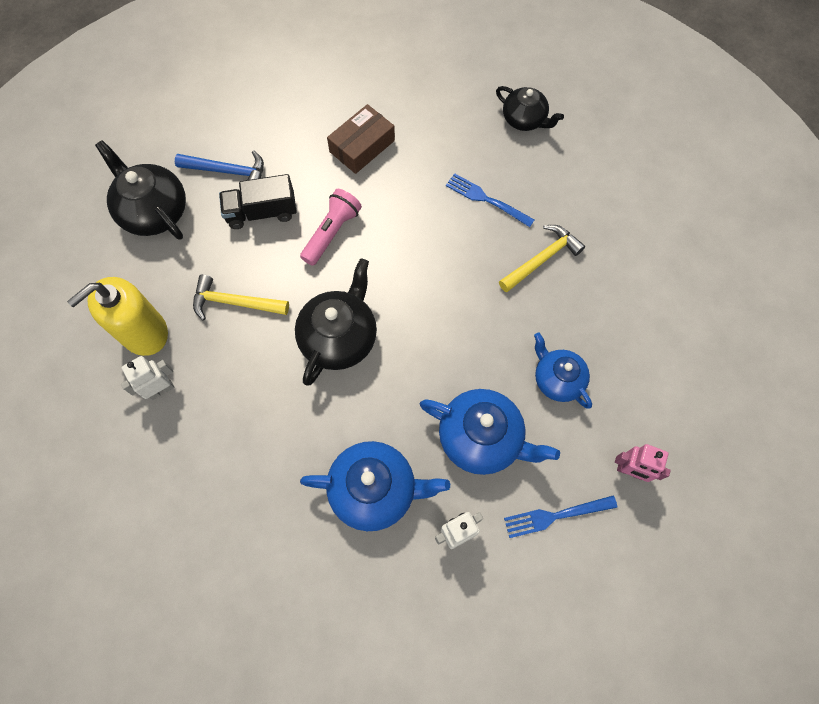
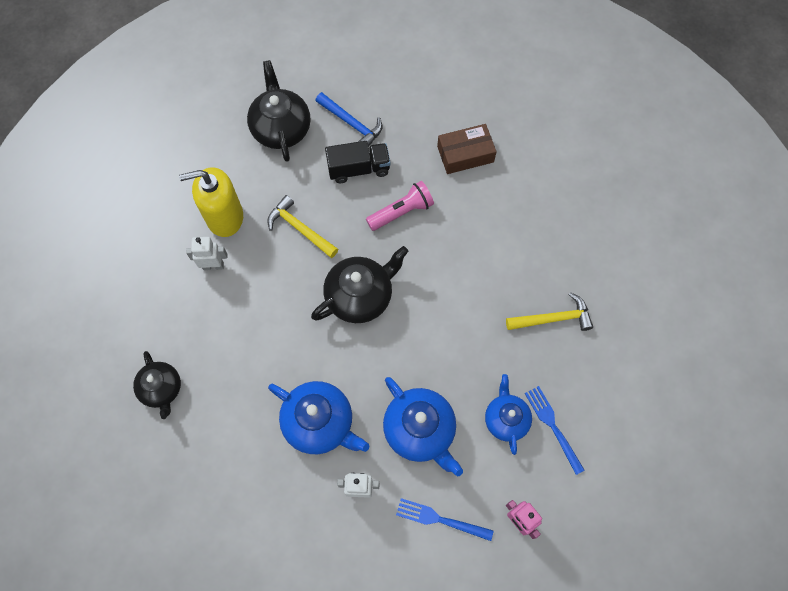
camera: 30 degrees right, 0 degrees up
black truck [219,174,297,229] -> black truck turned 150 degrees clockwise [325,141,391,183]
blue fork [446,173,534,227] -> blue fork moved to [525,386,585,475]
black teapot [496,86,564,131] -> black teapot moved to [133,351,181,419]

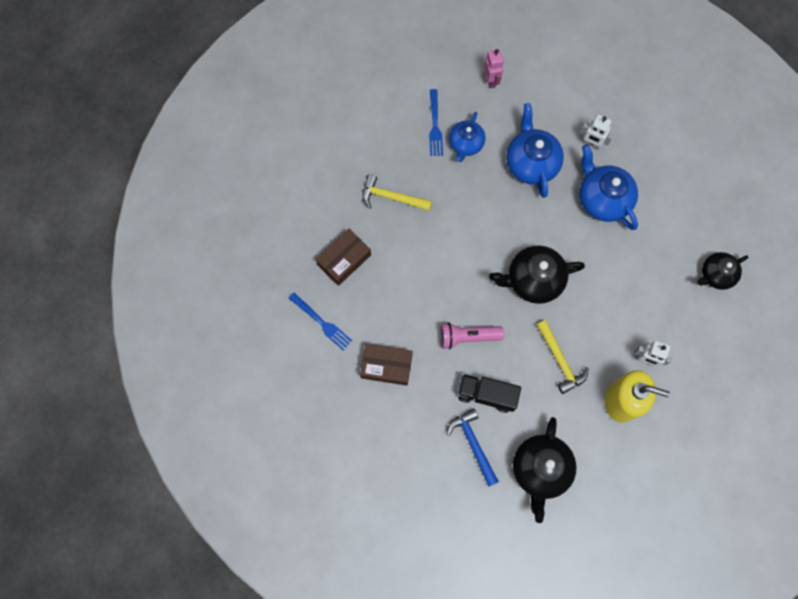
camera: 155 degrees left, 5 degrees up
black teapot [133,351,181,419] -> black teapot turned 120 degrees counterclockwise [697,252,748,290]
blue fork [396,498,494,541] -> blue fork moved to [289,293,352,350]
none -> brown box [316,229,371,286]

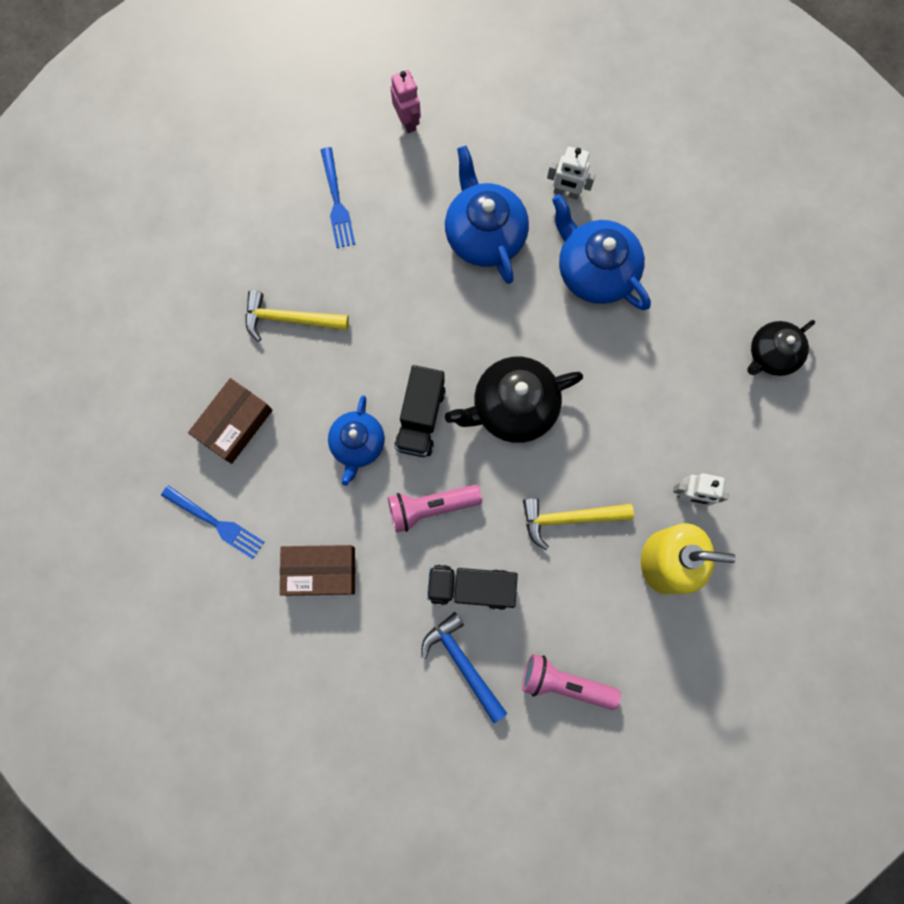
camera: 10 degrees left, 5 degrees up
blue teapot [449,112,485,162] -> blue teapot moved to [328,396,385,486]
black teapot [513,417,576,523] -> pink flashlight [522,654,621,710]
yellow hammer [537,320,589,394] -> yellow hammer turned 120 degrees clockwise [523,498,634,550]
none -> black truck [394,365,446,457]

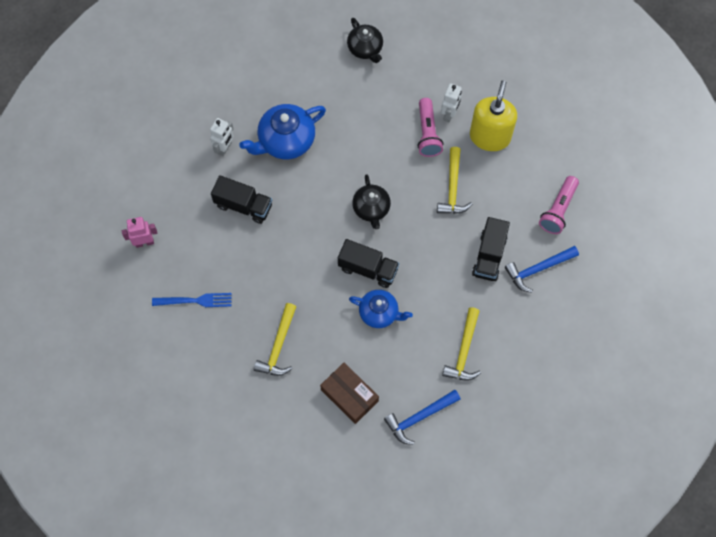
camera: 80 degrees left, 10 degrees down
blue fork [161,485,264,559] -> blue hammer [384,390,460,445]
brown box [280,545,355,596] -> yellow hammer [442,307,481,381]
pink flashlight [388,485,482,533] -> pink flashlight moved to [417,98,443,157]
blue teapot [445,146,529,284] -> black truck [211,175,272,224]
black teapot [445,357,583,443] -> black teapot [352,175,391,229], size x0.65

